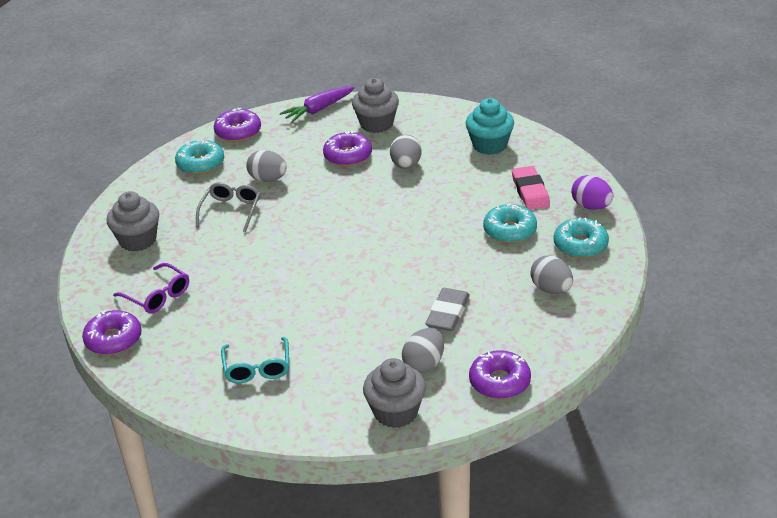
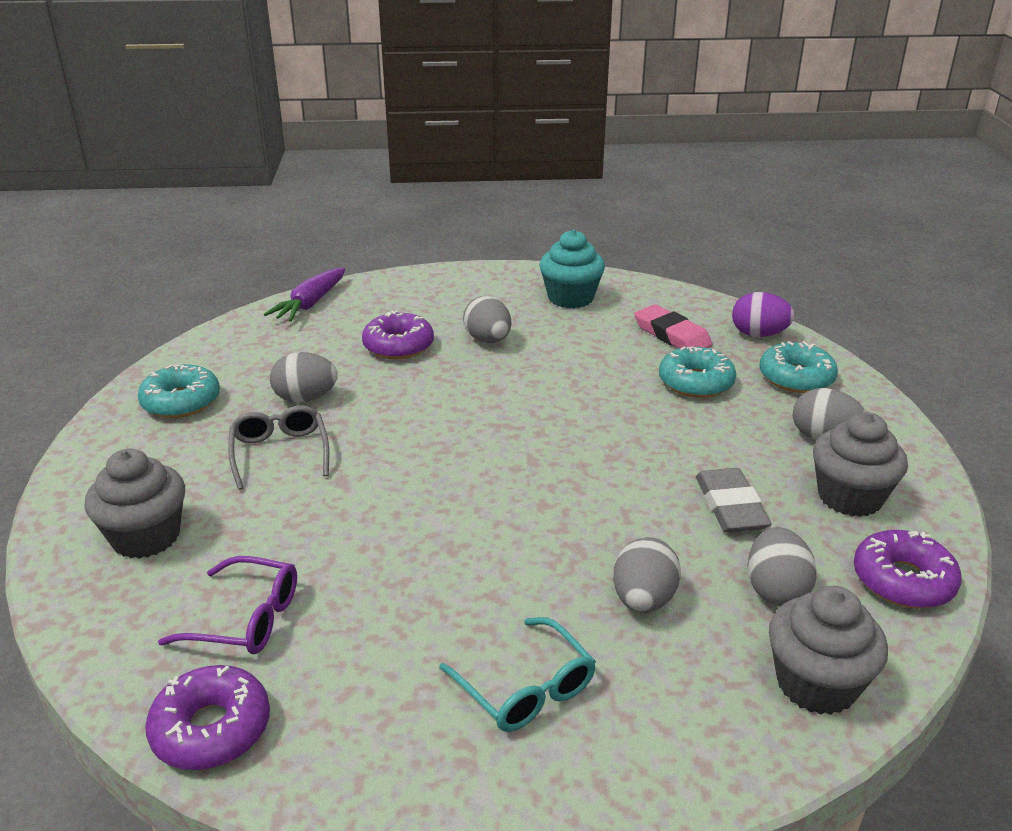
camera: 30 degrees left, 5 degrees down
purple donut [214,107,261,142] -> none
grey cupcake [352,78,399,133] -> grey cupcake moved to [813,412,908,517]
none -> grey egg [613,537,681,613]

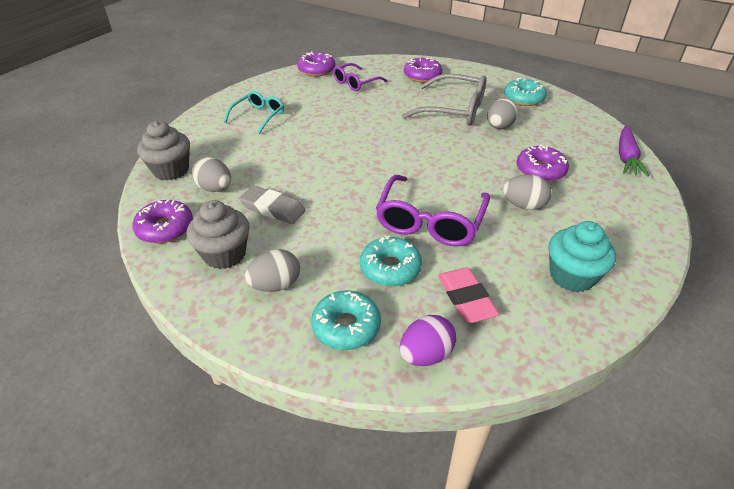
camera: 125 degrees right, 10 degrees up
grey cupcake [85,449,185,559] -> purple donut [404,57,442,83]
grey glasses [228,405,329,490] -> grey glasses [402,74,486,126], size x1.63
purple carrot [264,268,345,322] -> purple carrot turned 135 degrees counterclockwise [619,126,649,177]
turquoise glasses [439,617,596,732] -> turquoise glasses turned 120 degrees clockwise [224,91,284,134]
grey egg [613,537,681,613] -> none
pink eraser [634,305,712,348] -> pink eraser turned 75 degrees clockwise [438,267,499,323]
none -> purple glasses [376,175,490,247]

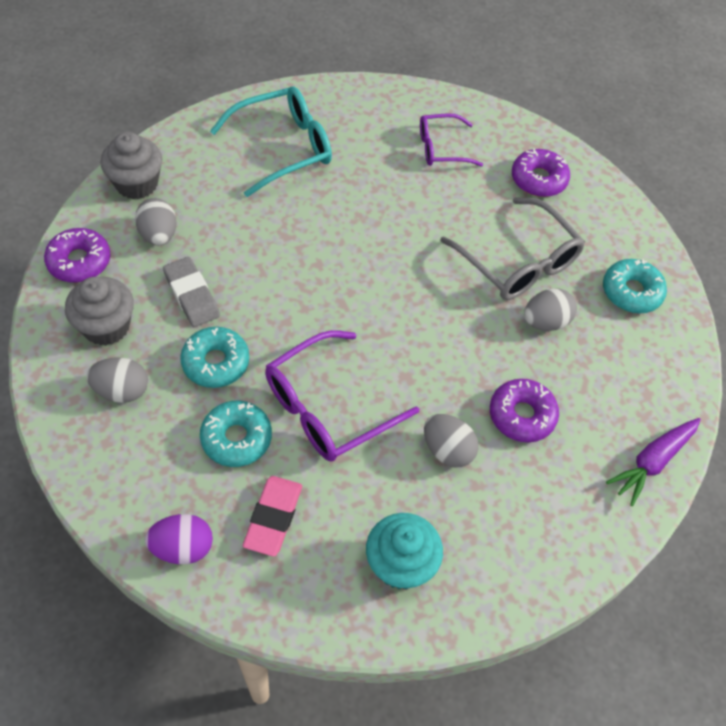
camera: 30 degrees right, 15 degrees up
turquoise glasses [224,91,284,134] -> turquoise glasses [210,87,332,197], size x1.63
purple donut [297,52,335,76] -> none
turquoise donut [311,290,381,350] -> turquoise donut moved to [180,327,249,388]

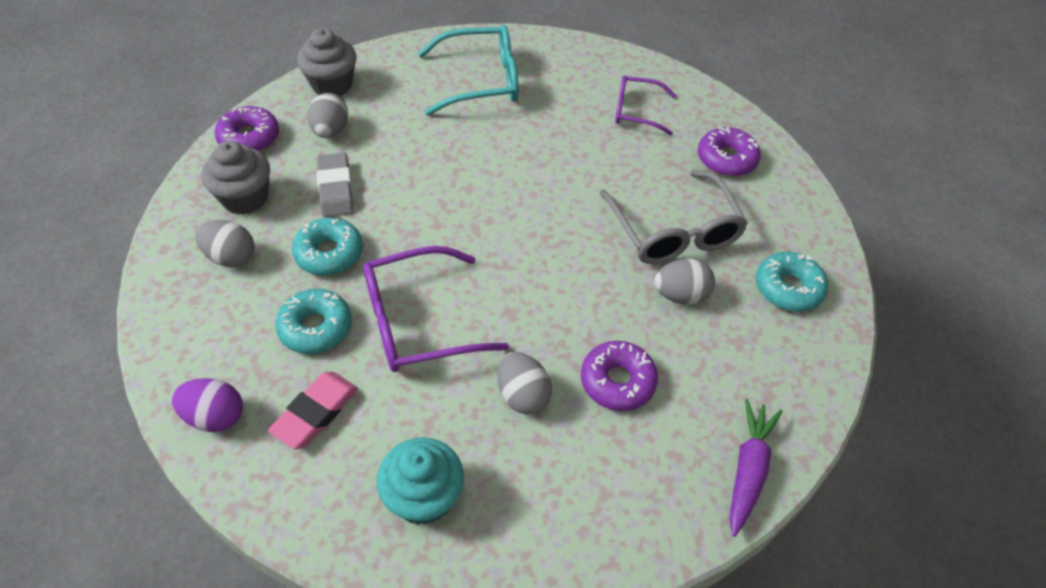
camera: 20 degrees right, 5 degrees down
purple carrot [606,418,701,506] -> purple carrot turned 135 degrees clockwise [729,399,783,537]

